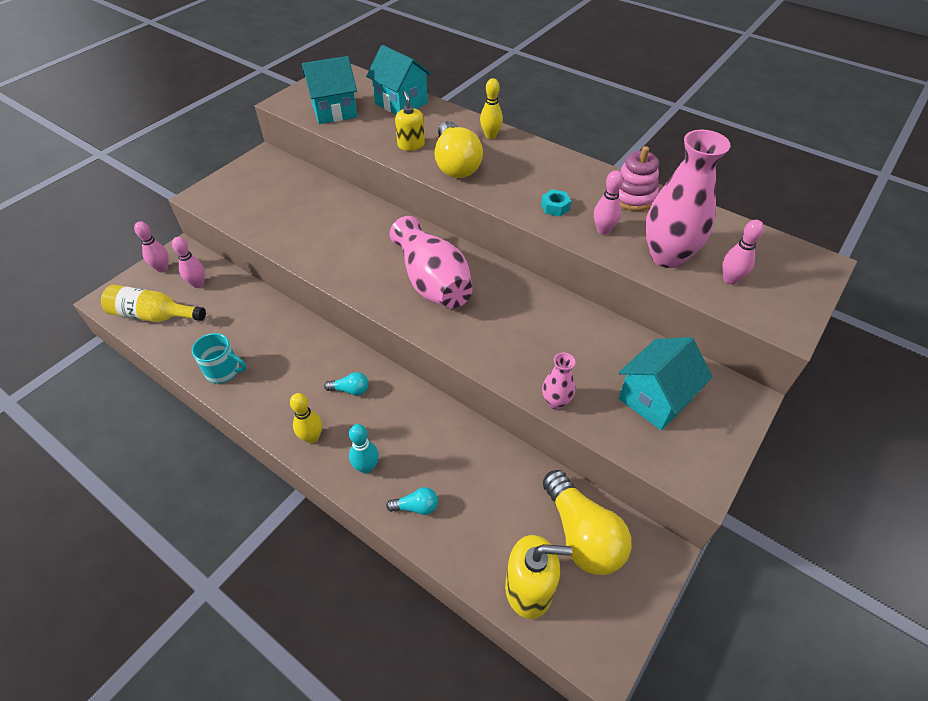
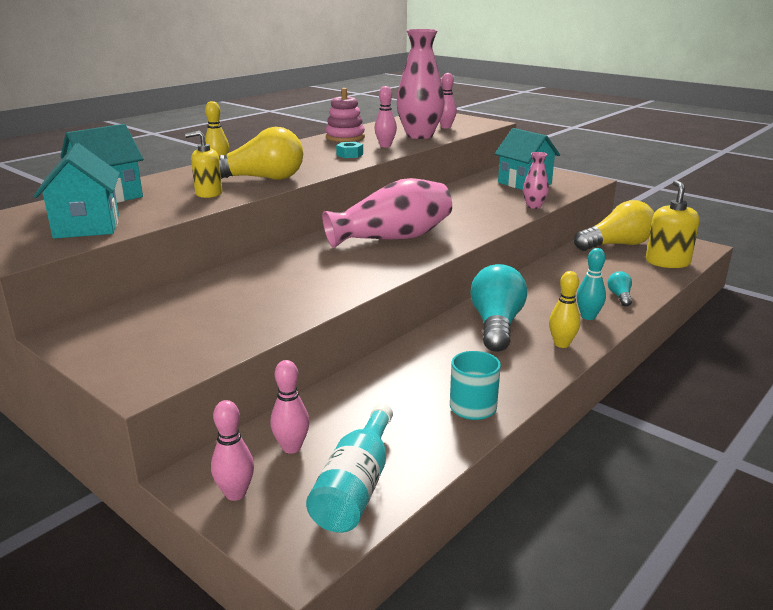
camera: 85 degrees left, 25 degrees down
yellow bottle [101,285,206,322] -> turquoise bottle [306,403,393,533]
turquoise light bulb [324,372,369,396] -> turquoise light bulb [470,264,527,352], size x2.23

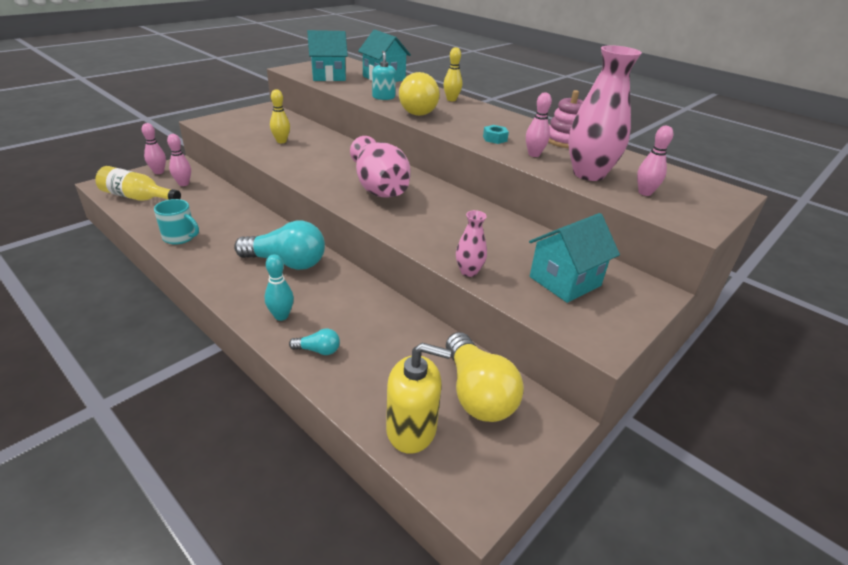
camera: 90 degrees right, 10 degrees up
yellow soap dispenser [185,131,222,198] -> turquoise soap dispenser [372,51,396,100]
turquoise bottle [306,403,393,533] -> yellow bottle [95,166,181,201]
yellow bowling pin [549,271,580,348] -> yellow bowling pin moved to [270,89,290,143]

